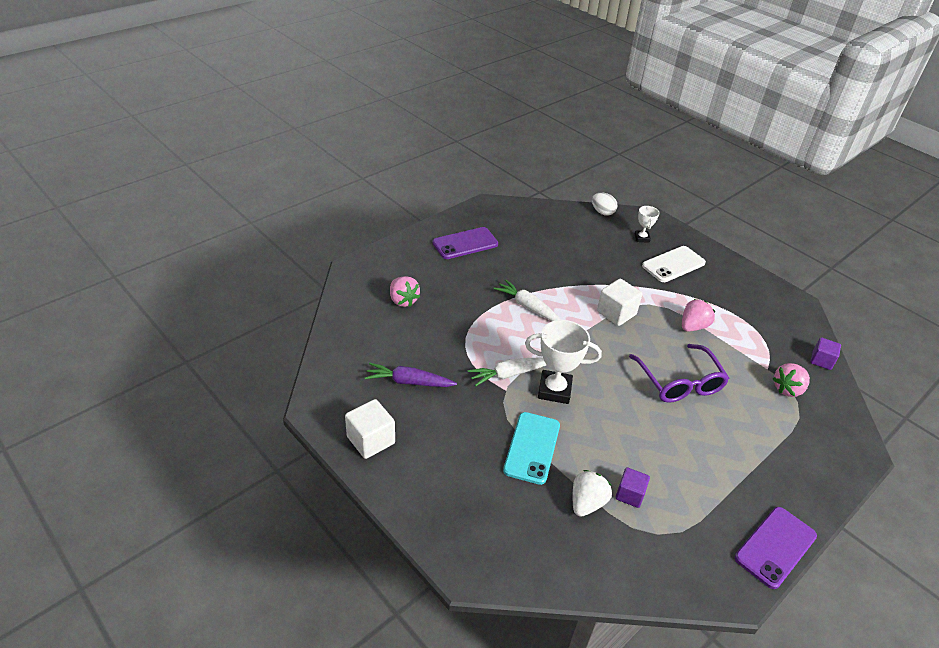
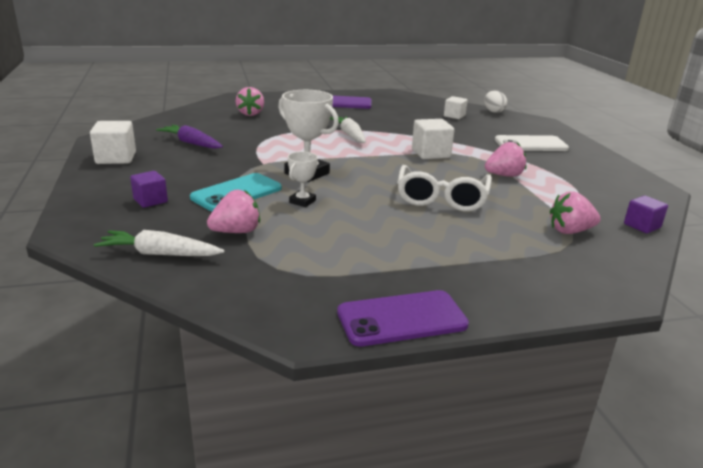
camera: 30 degrees right, 15 degrees down
white carrot [468,357,546,387] -> white carrot moved to [94,230,225,256]
white strawberry [573,470,612,517] -> pink strawberry [207,190,260,233]
purple cube [615,467,650,508] -> purple cube moved to [130,171,168,208]
purple glasses [629,344,729,403] -> white glasses [397,165,492,211]
white trophy [635,206,659,243] -> white trophy moved to [288,152,318,207]
none -> white cube [444,96,468,119]

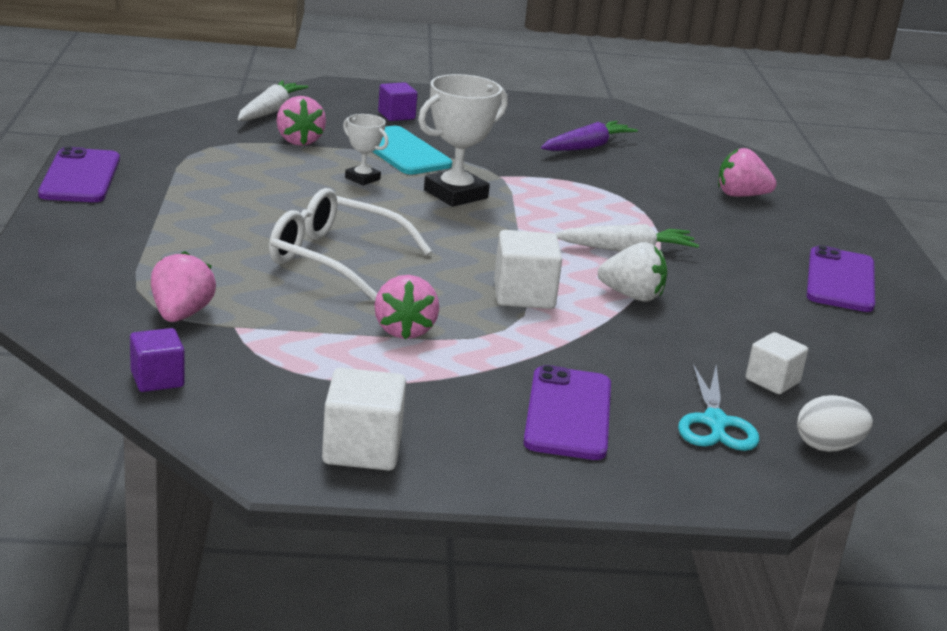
camera: 100 degrees right, 0 degrees up
white cube [90,121,136,164] -> white cube moved to [322,368,406,471]
white phone [495,135,569,151] -> purple phone [523,365,611,460]
none -> white strawberry [598,242,667,301]
none -> turquoise scissors [678,364,759,451]

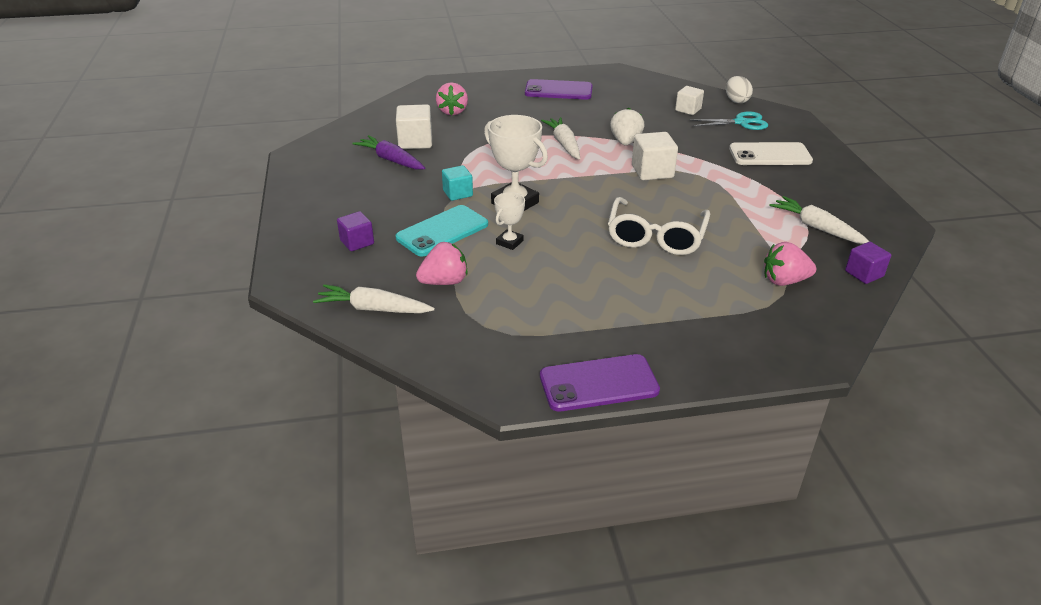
camera: 95 degrees left, 10 degrees up
white cube [322,368,406,471] -> white cube moved to [396,104,432,149]
pink strawberry [374,275,439,340] -> none
purple phone [523,365,611,460] -> white phone [729,142,813,165]
none -> turquoise cube [442,165,473,201]
none -> white carrot [770,196,870,244]

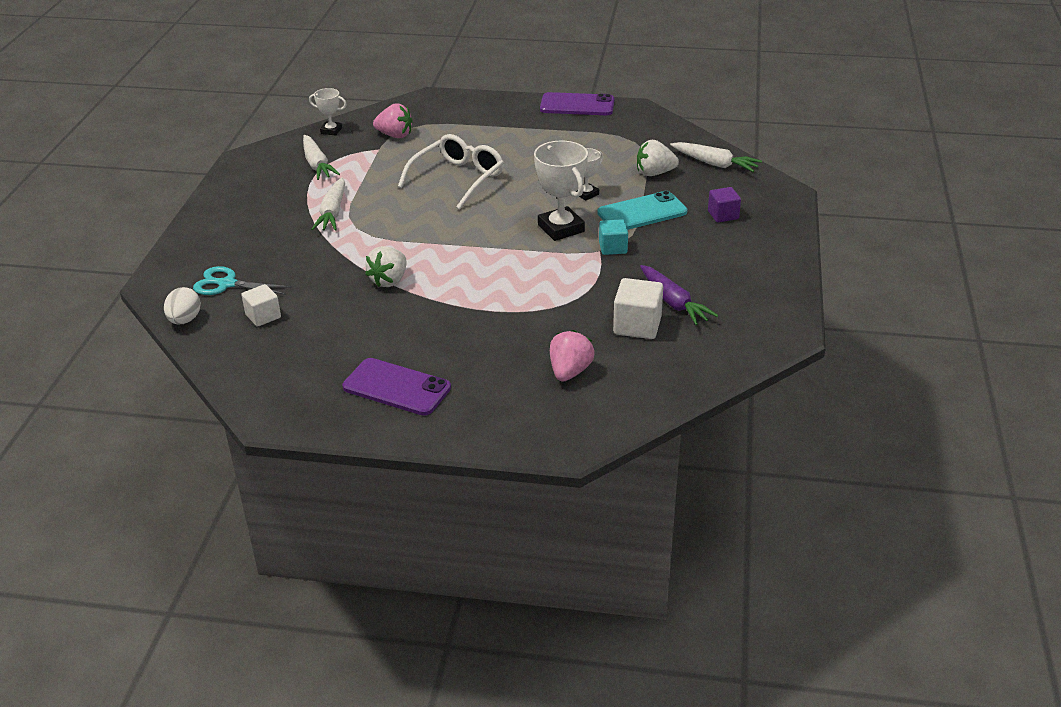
camera: 160 degrees left, 0 degrees up
pink strawberry [416,242,468,285] -> white strawberry [637,140,679,176]
white carrot [541,117,580,159] -> white carrot moved to [311,177,345,231]
white cube [632,132,678,180] -> none
white phone [729,142,813,165] -> none
purple cube [845,242,891,284] -> white trophy [309,88,347,136]

